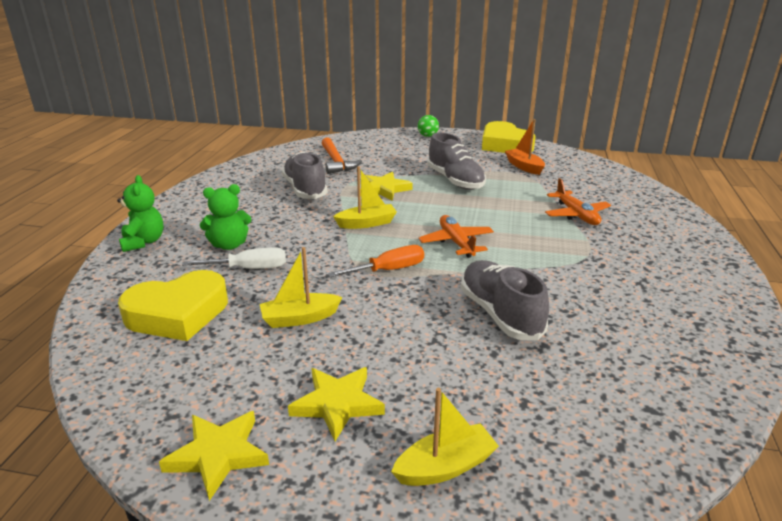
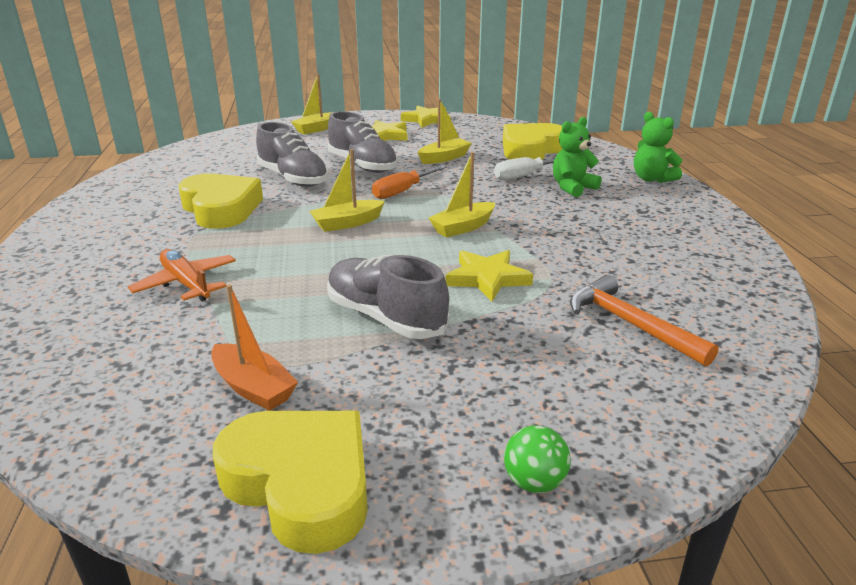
camera: 160 degrees right, 0 degrees up
grey shoe [282,152,328,199] -> grey shoe moved to [327,111,398,173]
orange plane [419,215,494,258] -> yellow boat [309,149,385,232]
none -> yellow heart [178,173,263,229]

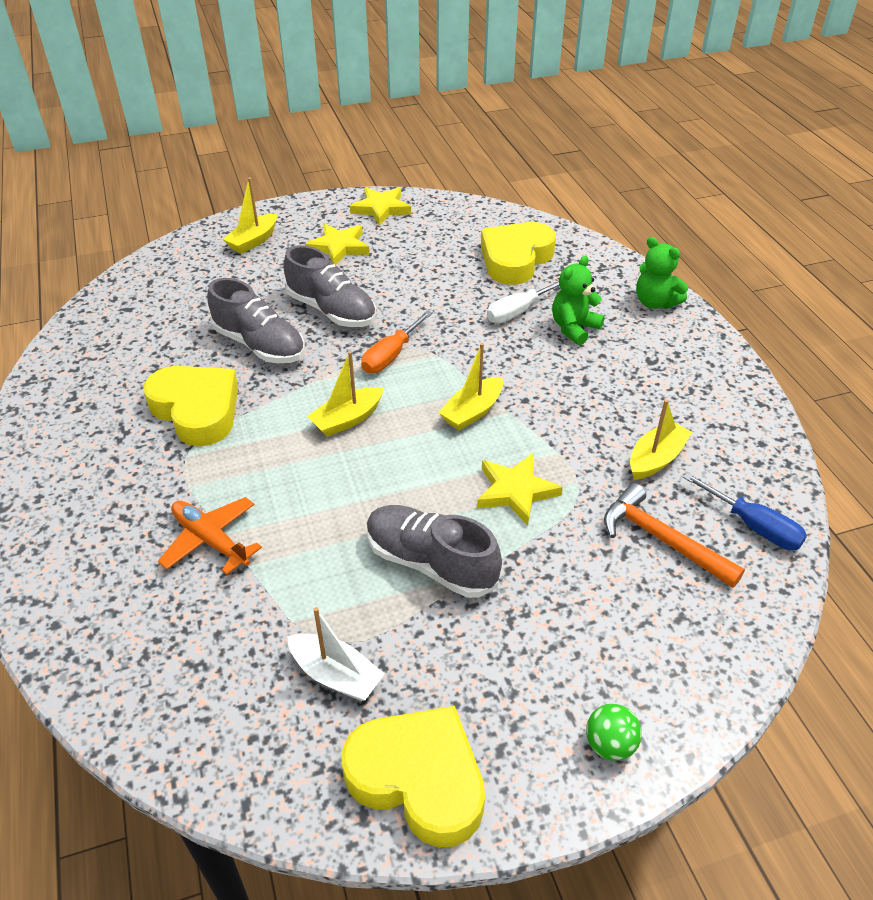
camera: 10 degrees left, 15 degrees up
orange boat [211,284,298,411] -> white boat [287,607,385,701]
yellow boat [418,99,472,164] -> yellow boat moved to [630,400,692,480]
none -> blue screwdriver [683,472,807,550]

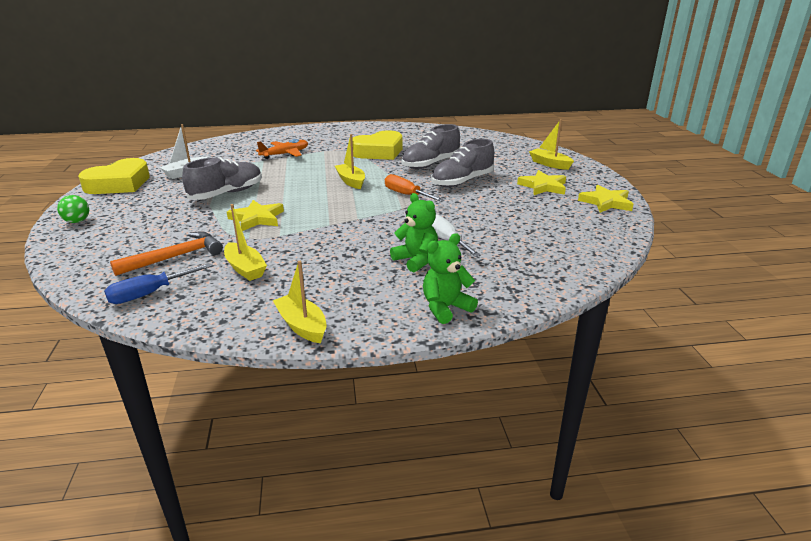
camera: 100 degrees right, 15 degrees down
yellow boat [438,343,503,431] -> yellow boat moved to [273,261,326,343]
yellow heart [481,222,556,285] -> none

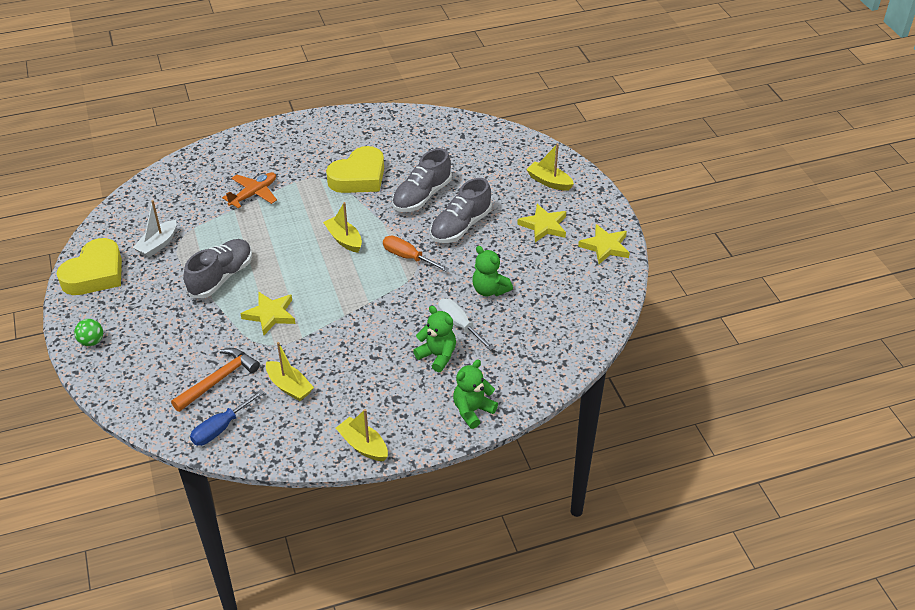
camera: 10 degrees left, 15 degrees up
none -> green teddy bear [472,246,513,296]

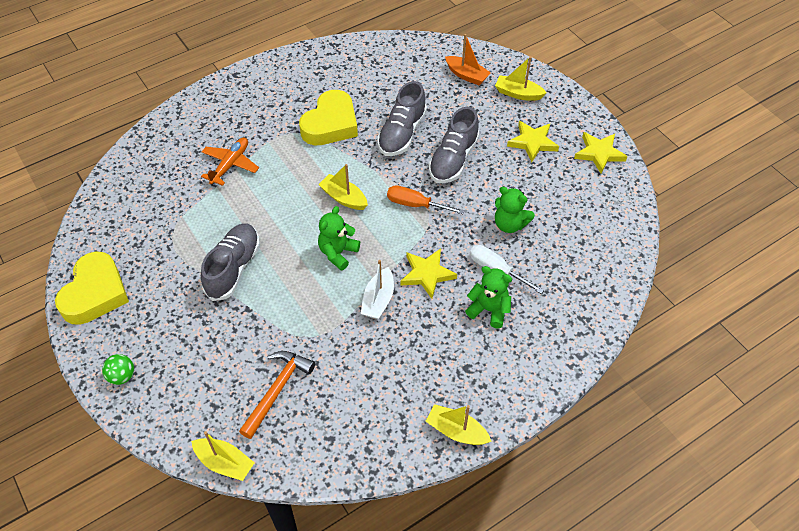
camera: 15 degrees left, 10 degrees up
white boat [133,200,177,258] -> white boat moved to [361,260,394,319]
blue screwdriver [190,390,265,446] -> none
yellow star [240,292,295,335] -> yellow star moved to [400,249,457,299]
yellow boat [266,342,314,401] -> yellow boat moved to [191,431,255,481]
green teddy bear [453,359,498,429] -> green teddy bear moved to [318,206,360,270]
none -> orange boat [445,34,491,85]

